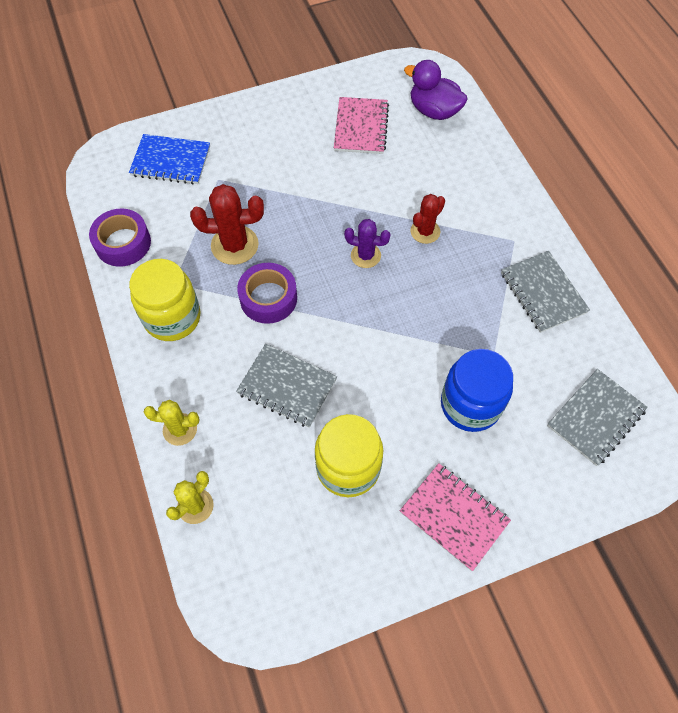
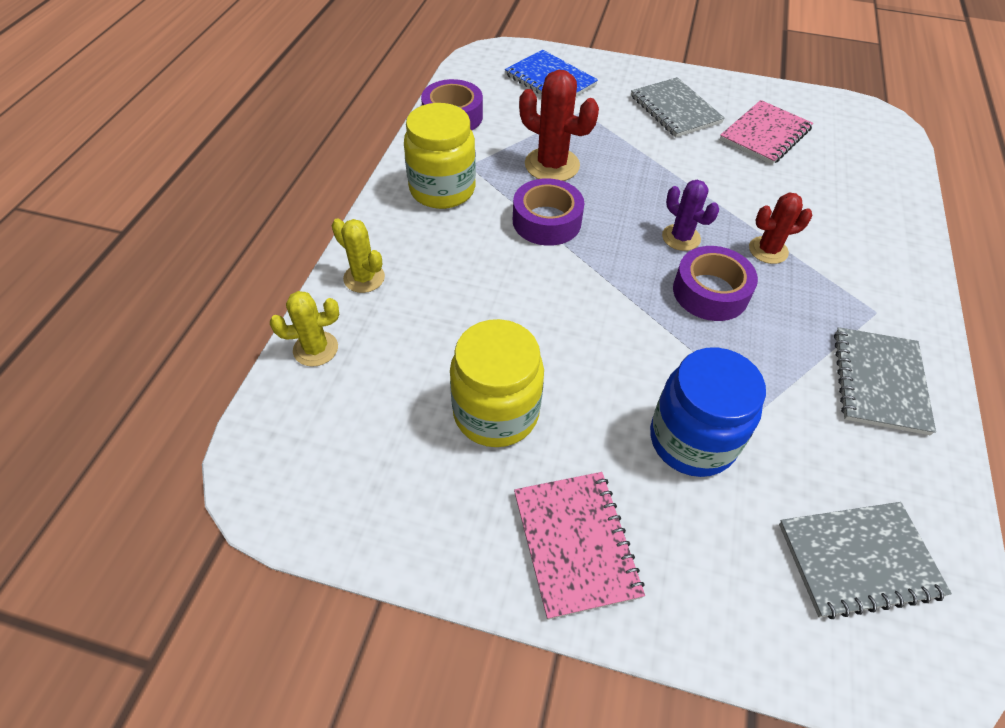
camera: 35 degrees right, 10 degrees down
grey notebook [236,344,337,428] -> grey notebook moved to [631,77,725,137]
purple duck [404,60,468,120] -> none
none -> purple tape [673,246,758,321]

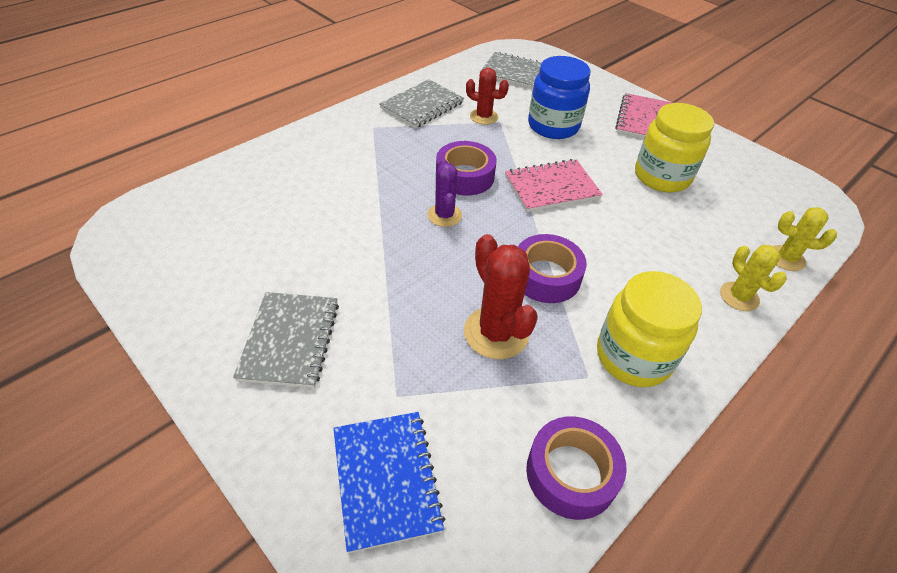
camera: 150 degrees left, 5 degrees down
pink notebook [720,100,813,165] -> pink notebook moved to [505,159,603,212]
red cactus [749,192,812,264] -> red cactus moved to [466,68,509,125]

